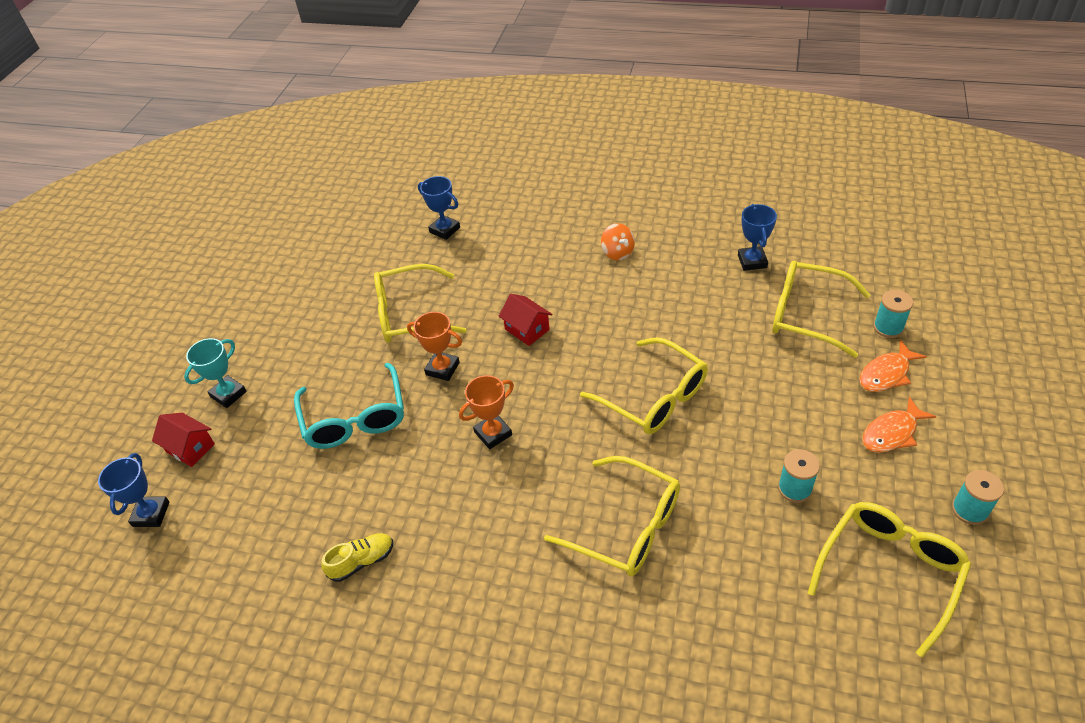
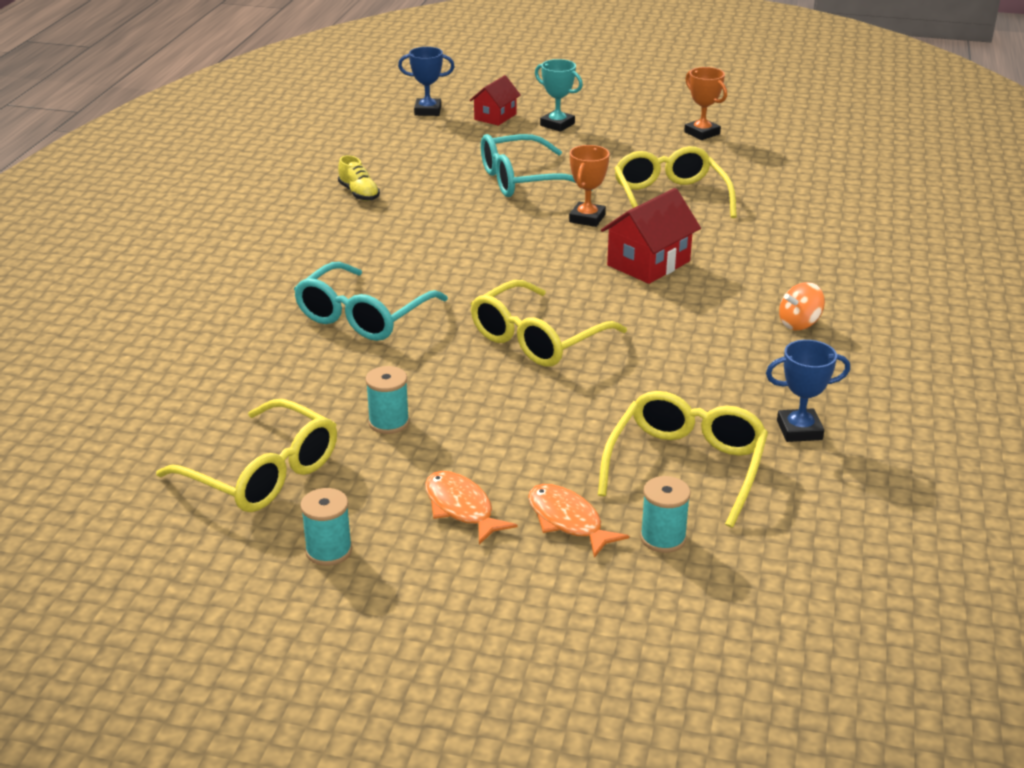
camera: 85 degrees right, 15 degrees down
blue trophy [418,176,460,240] -> none
orange trophy [459,375,514,449] -> orange trophy moved to [684,67,727,140]
red house [499,294,552,346] -> red house [601,188,701,284], size x1.53
yellow glasses [544,456,680,576] -> turquoise glasses [294,262,448,341]

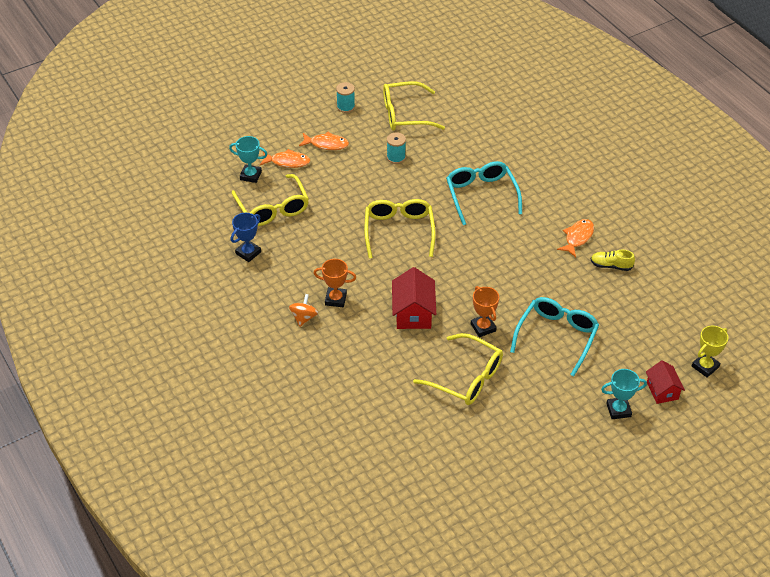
camera: 135 degrees right, 15 degrees up
blue trophy [398,47,455,116] -> yellow trophy [692,326,728,378]
turquoise spool [640,476,691,553] -> turquoise trophy [229,136,268,183]
orange trophy [684,67,727,140] -> orange trophy moved to [313,259,356,307]
none -> orange fish [557,219,594,257]

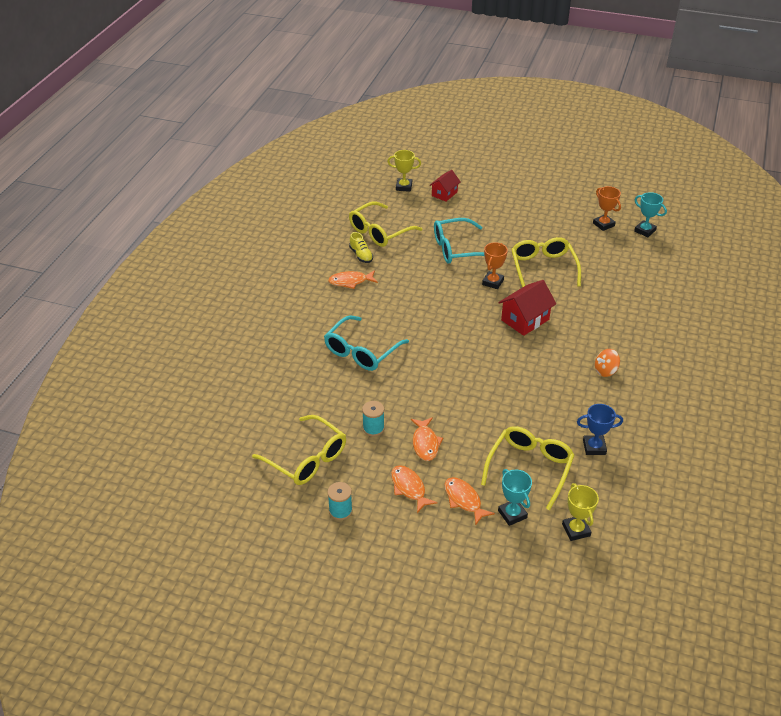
camera: 130 degrees left, 5 degrees down
orange trophy [313,259,356,307] -> orange trophy moved to [593,186,621,231]
yellow glasses [364,199,436,259] -> yellow glasses moved to [349,202,422,247]
turquoise trophy [601,369,647,419] -> turquoise trophy moved to [634,192,667,237]
none -> orange fish [411,417,443,461]
none -> yellow trophy [562,483,599,541]

